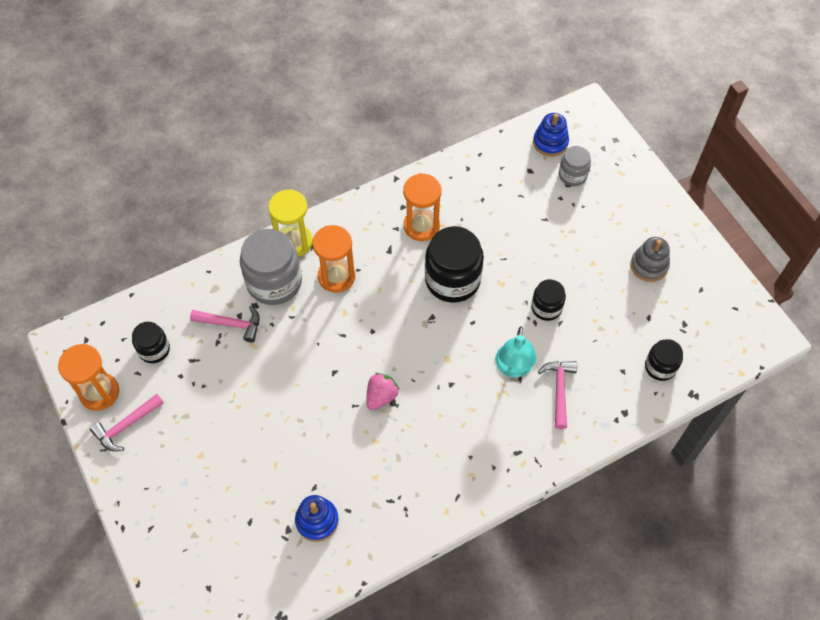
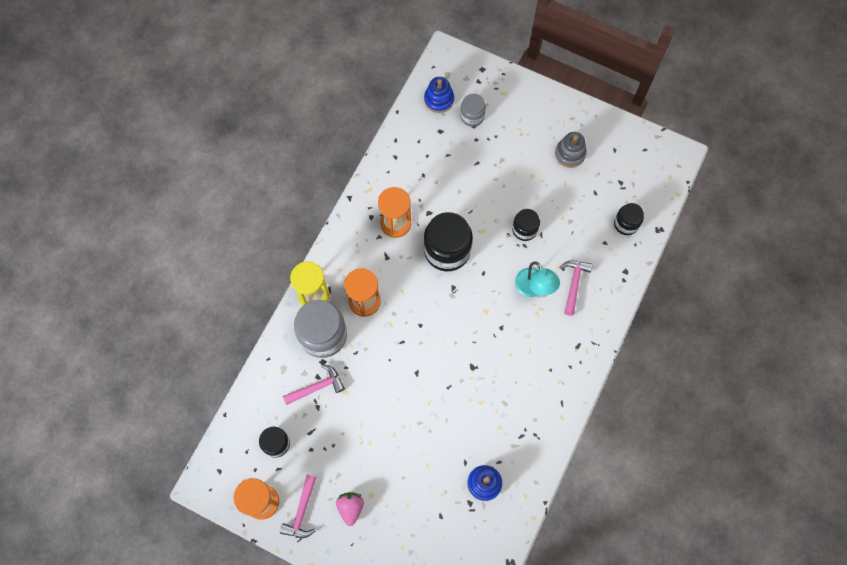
camera: 35 degrees left, 10 degrees up
pink strawberry [366,373,400,410] -> pink strawberry moved to [336,492,364,526]
pink hammer [538,361,577,429] -> pink hammer turned 45 degrees clockwise [560,261,593,316]

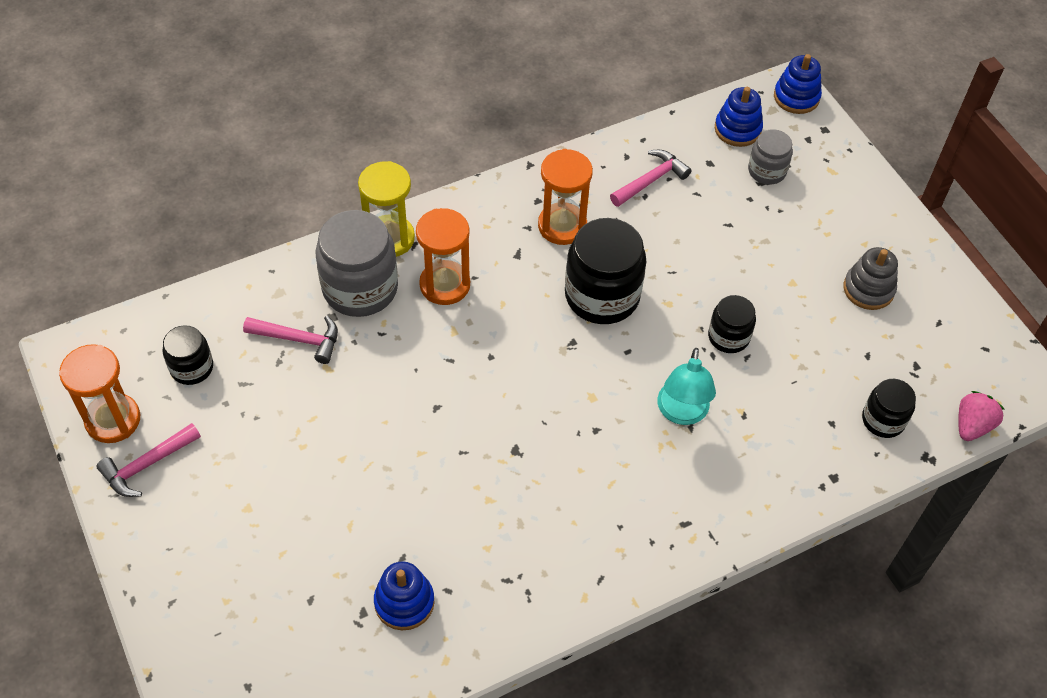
camera: 35 degrees right, 15 degrees down
pink strawberry [336,492,364,526] -> pink strawberry moved to [958,391,1005,441]
pink hammer [560,261,593,316] -> pink hammer moved to [610,150,691,207]
none -> blue stacking toy [774,54,822,114]

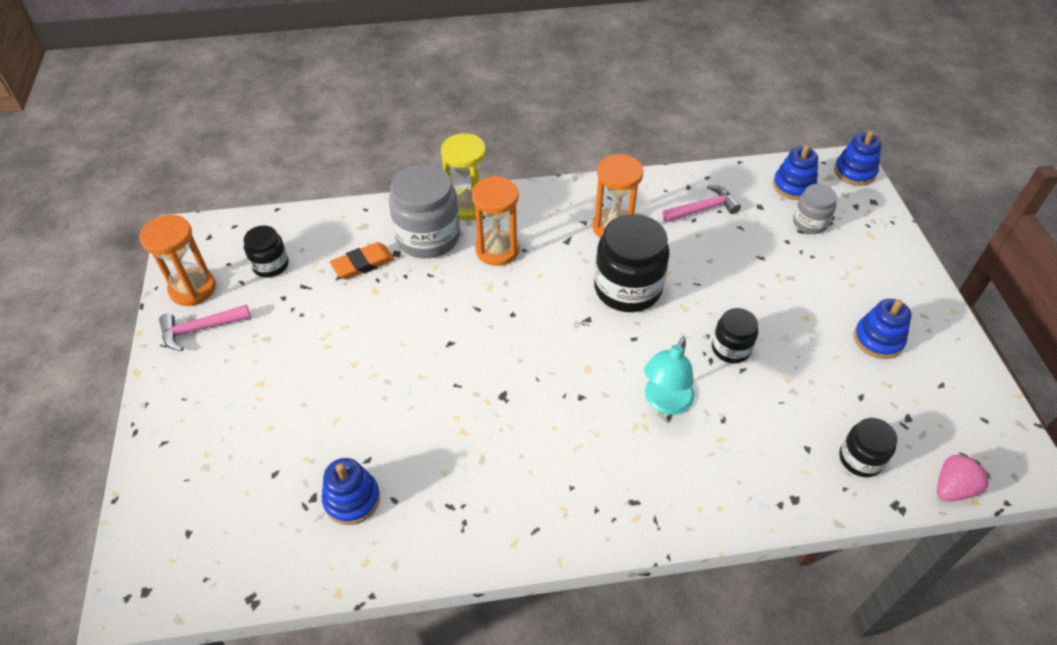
camera: 20 degrees right, 5 degrees down
pink hammer [243,316,338,364] -> orange eraser [329,242,395,280]
grey stacking toy [843,247,898,310] -> blue stacking toy [854,299,912,359]

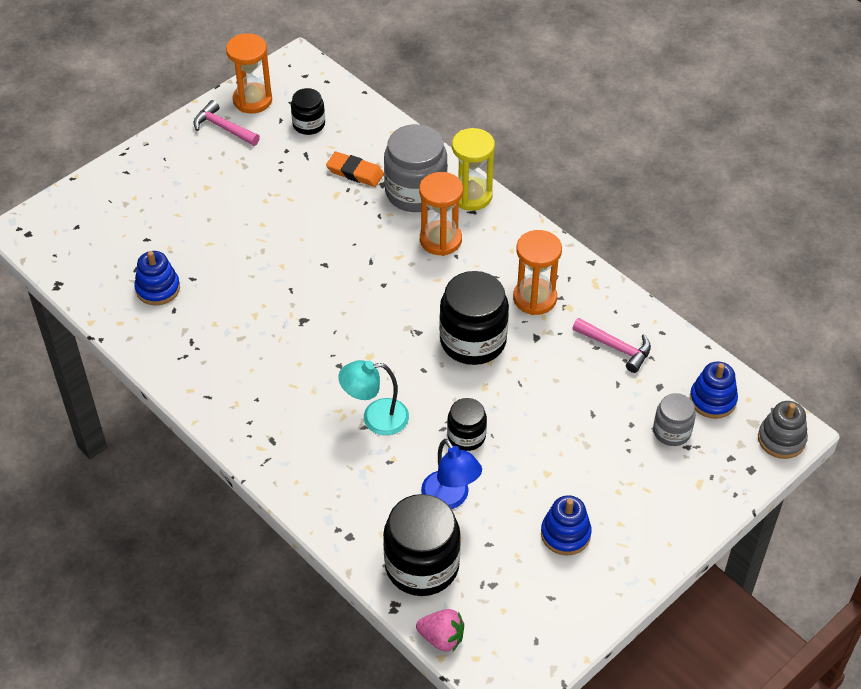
camera: 55 degrees right, 0 degrees up
blue stacking toy [834,131,882,186] -> grey stacking toy [758,401,808,459]
black jar [839,418,897,477] -> black jar [383,494,461,596], size x1.82
none -> blue lamp [421,439,482,509]

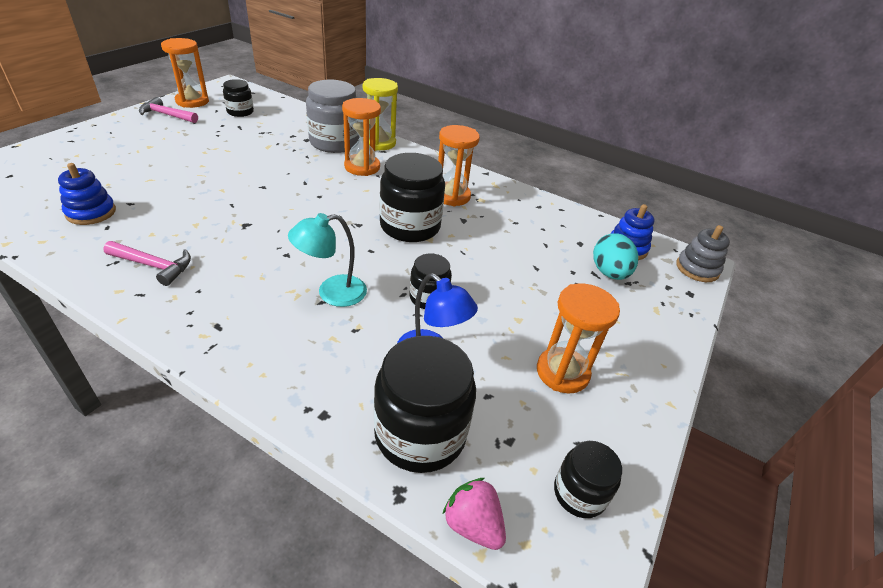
camera: 20 degrees left, 10 degrees down
orange eraser [326,151,384,187] -> none
pink strawberry [416,609,464,652] -> pink strawberry turned 135 degrees counterclockwise [443,478,506,550]
blue stacking toy [541,495,592,556] -> orange hourglass [537,283,620,394]
pink hammer [572,318,651,373] -> pink hammer moved to [103,241,191,286]
grey jar [653,393,696,446] -> turquoise egg [593,233,638,280]
none -> black jar [554,441,622,518]

